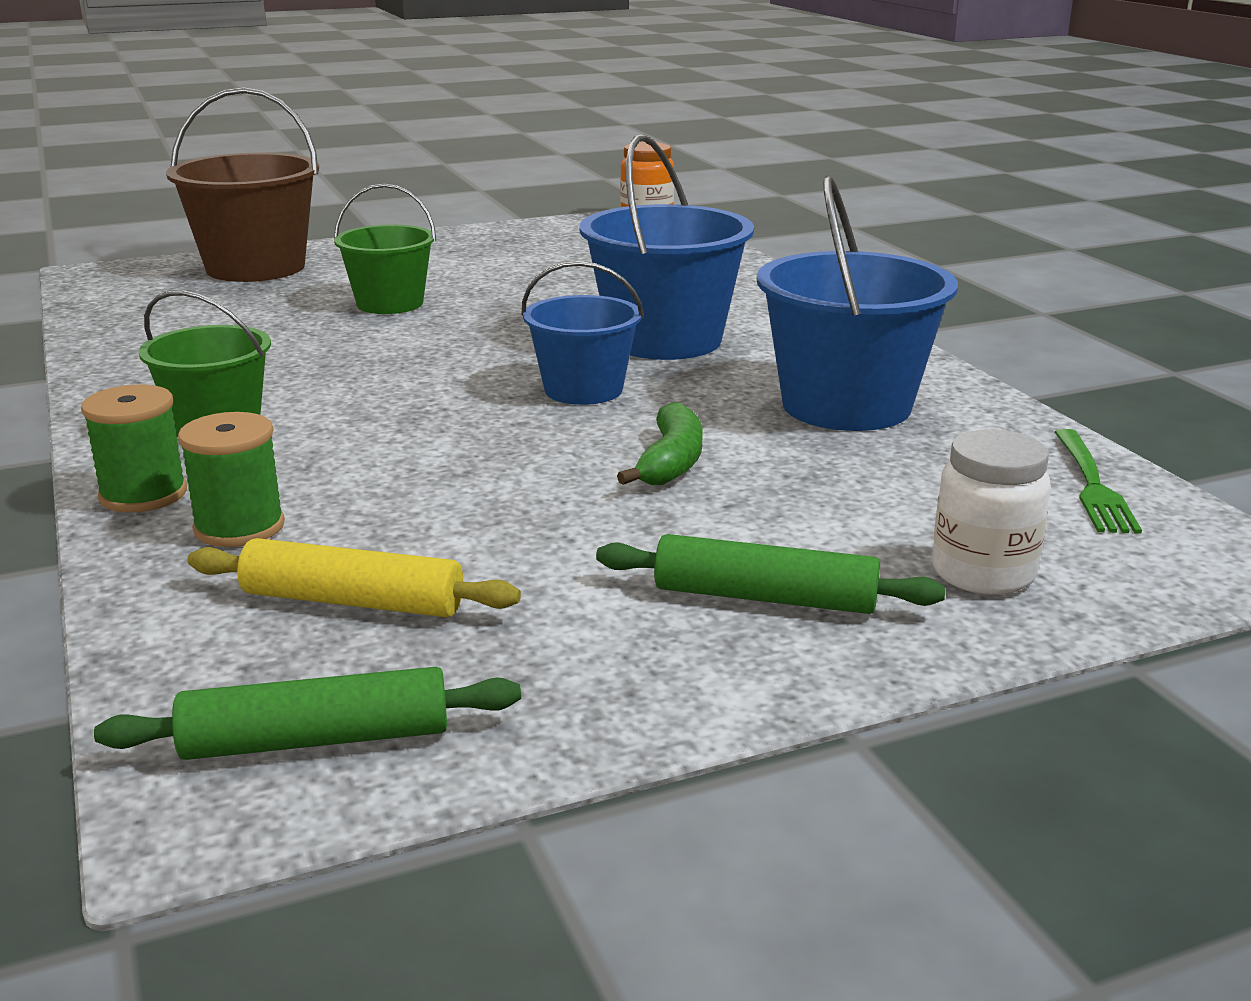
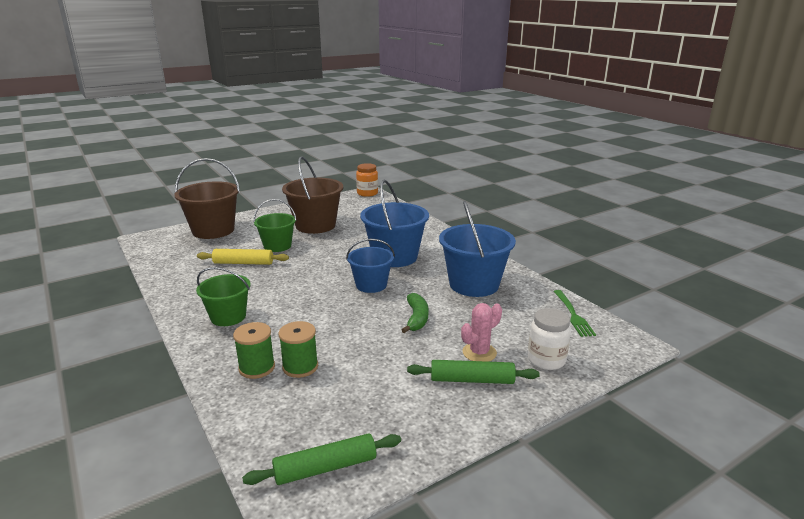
camera: 10 degrees left, 0 degrees up
green spool [81,384,187,512] -> green spool moved to [278,321,318,378]
yellow rolling pin [187,538,521,617] -> yellow rolling pin moved to [197,249,289,265]
none -> brown bucket [282,156,343,234]
none -> pink cactus [461,303,502,362]

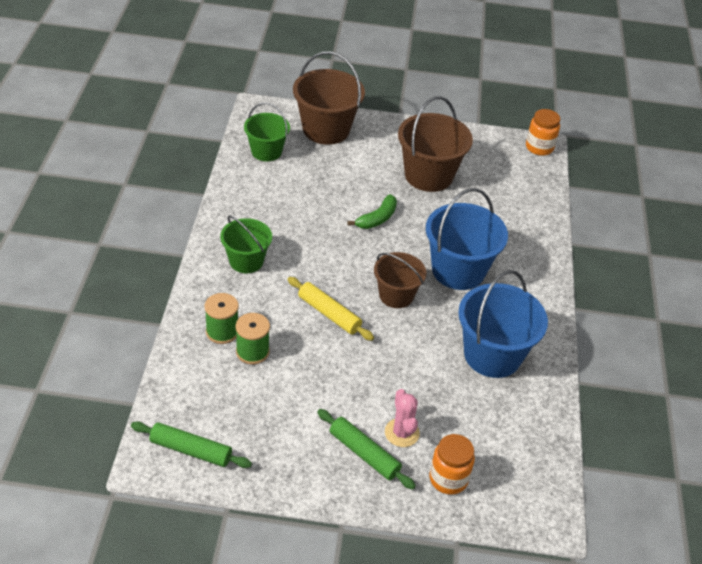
camera: 35 degrees right, 20 degrees up
yellow rolling pin [197,249,289,265] -> yellow rolling pin moved to [287,277,374,341]
green bucket [253,199,297,252] -> green bucket moved to [244,103,290,162]
blue bucket [346,239,395,293] -> brown bucket [374,252,426,308]
green banana [402,293,429,333] -> green banana moved to [348,194,397,229]
pink cactus [461,303,502,362] -> pink cactus turned 75 degrees clockwise [385,389,420,447]
white jar [528,308,571,370] -> orange jar [430,434,475,495]
green fork [553,290,596,337] -> none

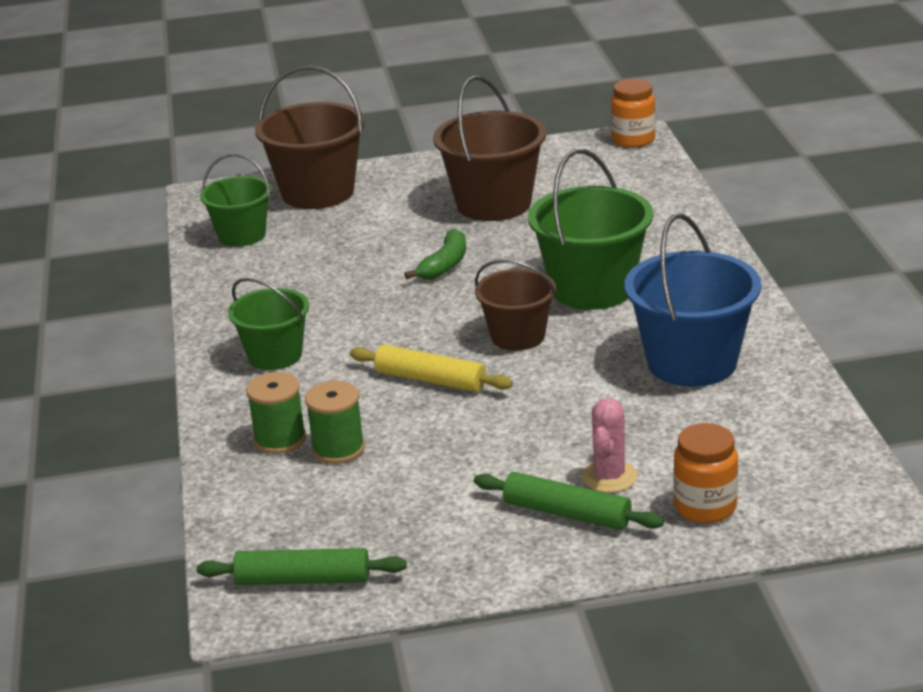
camera: 10 degrees left, 15 degrees down
pink cactus [385,389,420,447] -> pink cactus turned 45 degrees clockwise [582,398,637,493]
blue bucket [426,188,508,290] -> green bucket [528,149,653,310]

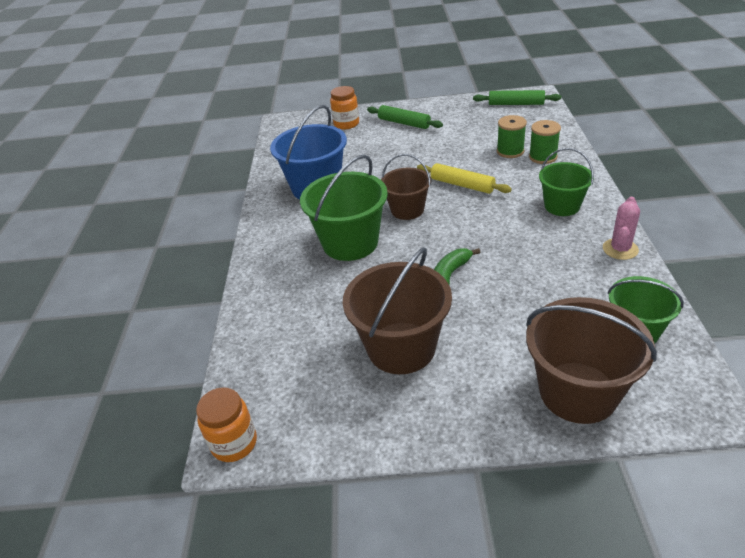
camera: 170 degrees left, 10 degrees up
pink cactus [582,398,637,493] -> pink cactus moved to [603,197,640,260]

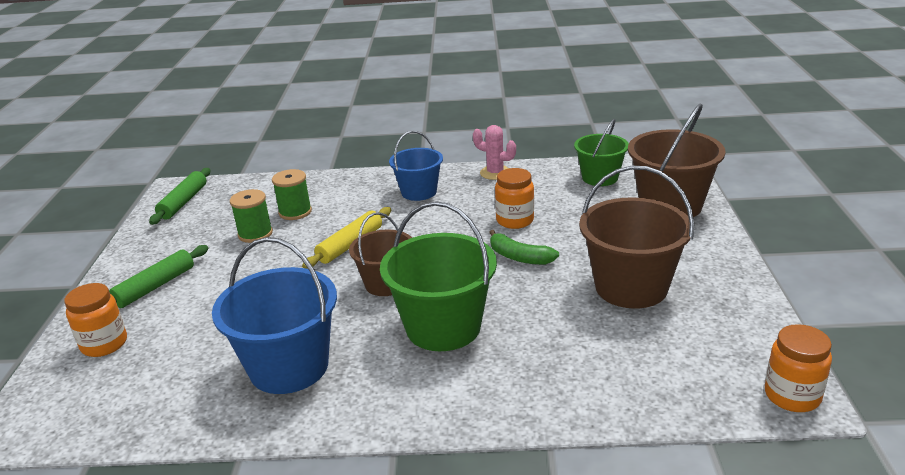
camera: 90 degrees left, 10 degrees down
green spool [529,120,561,164] -> green spool moved to [230,189,273,243]
green bucket [539,148,594,216] -> blue bucket [389,131,443,201]
none -> orange jar [495,168,534,229]

